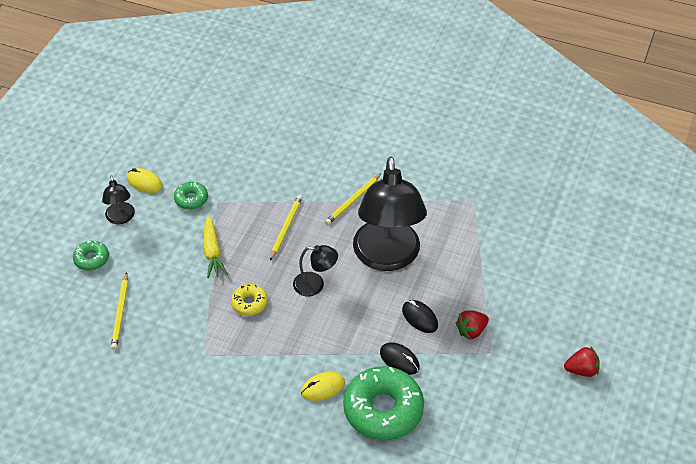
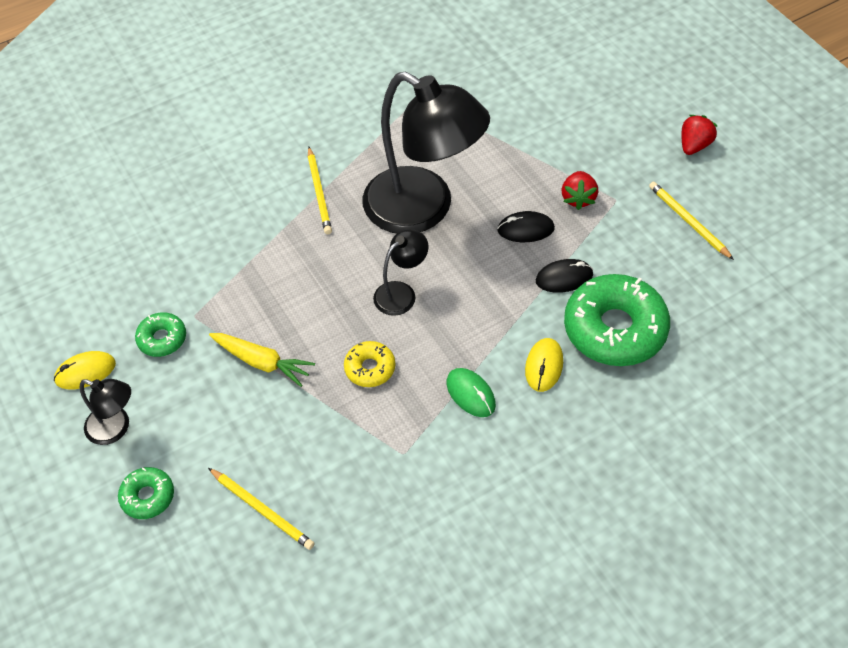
camera: 50 degrees left, 5 degrees up
yellow pencil [270,195,303,261] -> yellow pencil moved to [649,181,734,260]
none -> green mouse [447,368,496,417]

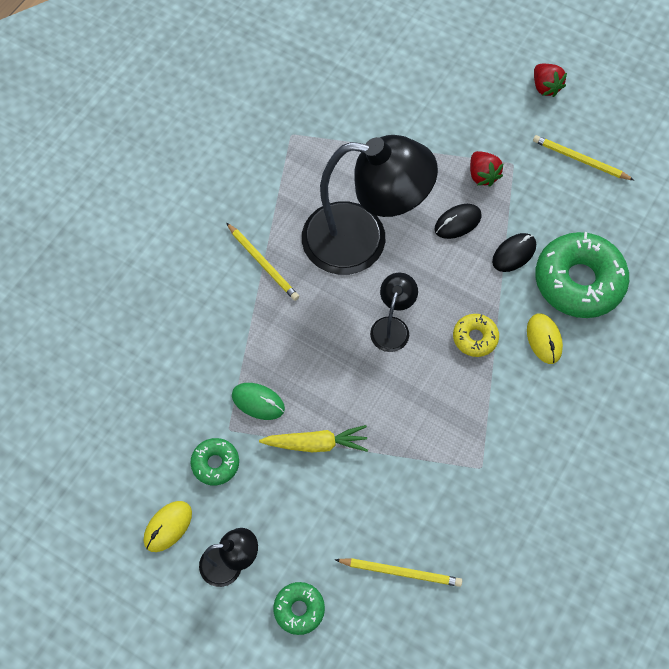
camera: 30 degrees left, 10 degrees up
yellow donut [344,341,395,387] -> yellow donut moved to [453,314,499,357]
green mouse [447,368,496,417] -> green mouse moved to [232,383,285,420]
red strawberry [682,115,717,155] -> red strawberry turned 150 degrees clockwise [534,64,567,97]

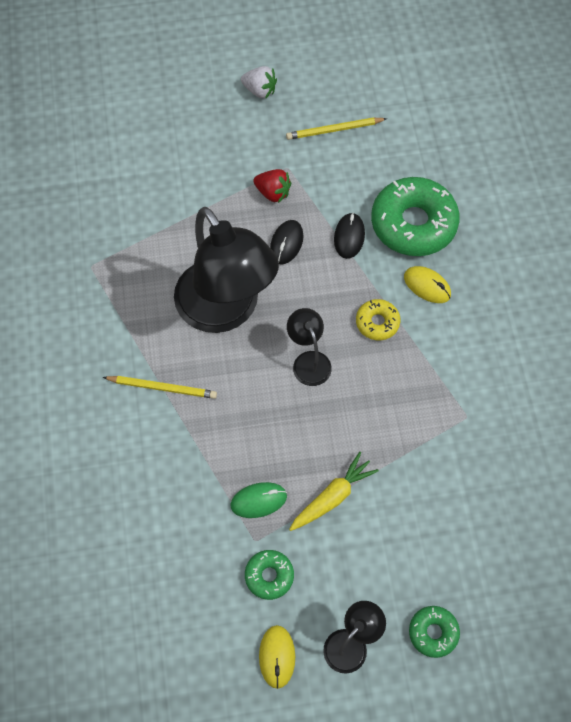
camera: 40 degrees left, 0 degrees up
black lamp [302,135,438,275] -> black lamp turned 90 degrees clockwise [174,207,279,333]
yellow pencil [335,558,462,587] -> none
red strawberry [534,64,567,97] -> white strawberry [241,66,277,99]

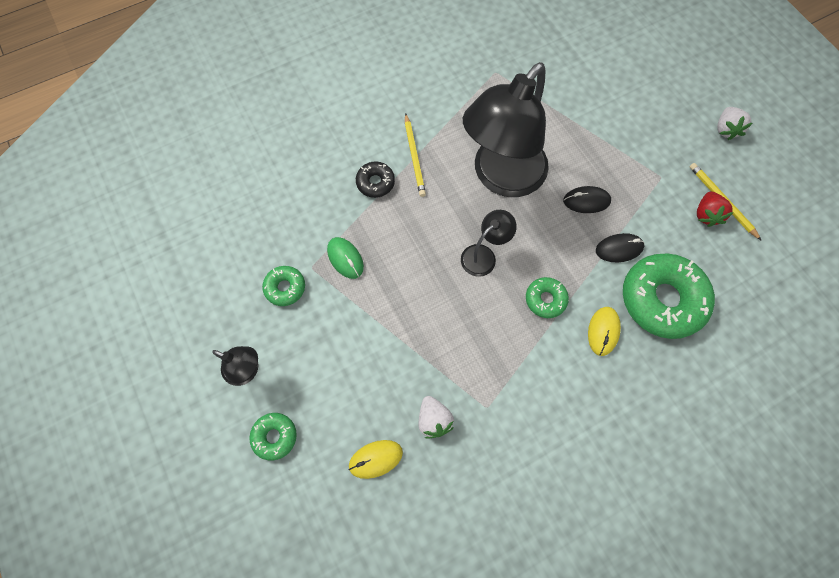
camera: 70 degrees right, 5 degrees up
red strawberry [253,169,291,203] -> red strawberry moved to [697,191,734,227]
yellow mouse [259,625,295,689] -> yellow mouse moved to [348,440,403,479]
yellow carrot [289,452,379,531] -> none
yellow donut [356,299,400,340] -> green donut [526,277,569,318]
none -> black donut [356,162,395,198]
none -> white strawberry [418,396,454,439]

